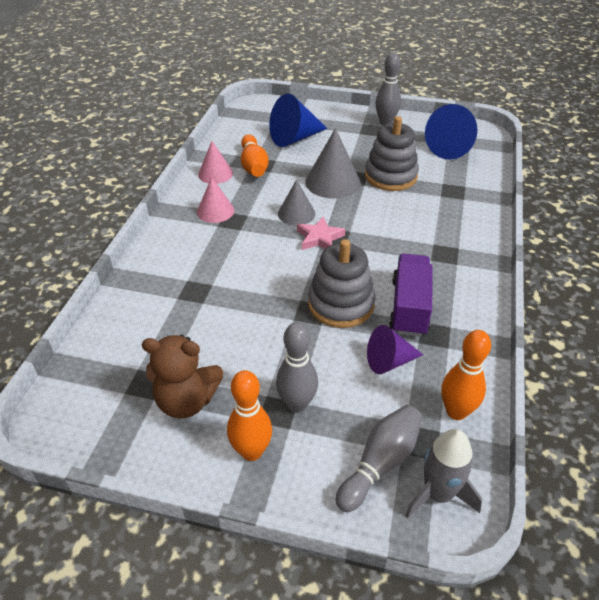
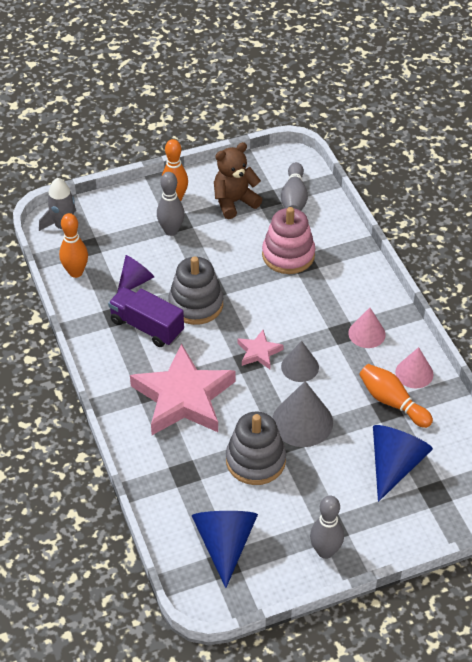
camera: 145 degrees right, 5 degrees up
grey bowling pin [336,405,422,512] -> grey bowling pin moved to [281,162,308,211]
purple truck [389,254,433,337] -> purple truck turned 150 degrees clockwise [108,287,184,347]
none -> pink star [130,344,235,435]
none -> pink stacking toy [262,207,315,274]

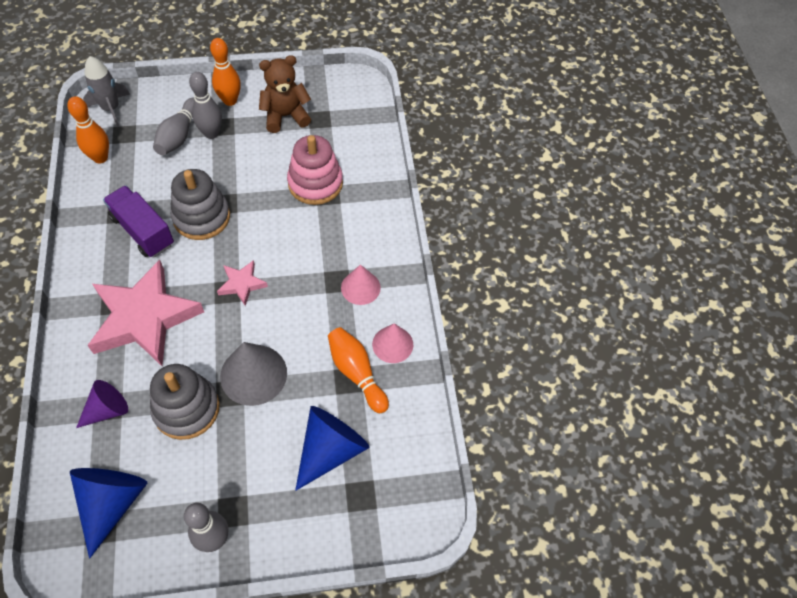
camera: 10 degrees right, 10 degrees up
purple cone [117,255,154,293] -> purple cone moved to [76,380,128,428]
grey bowling pin [281,162,308,211] -> grey bowling pin moved to [153,97,194,155]
grey cone [281,341,319,382] -> none

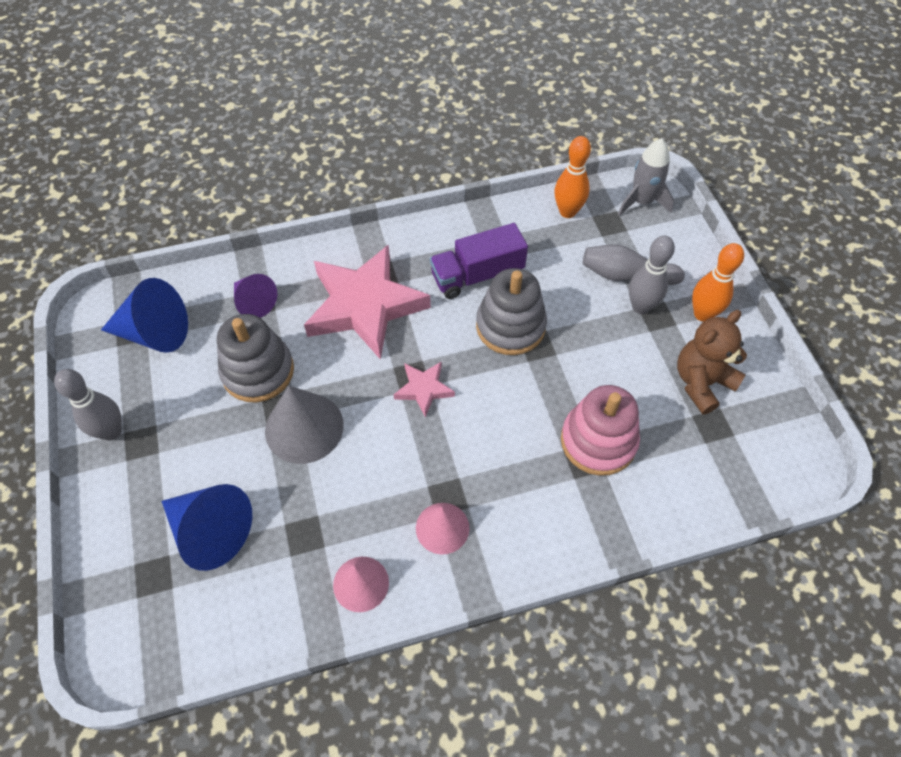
camera: 85 degrees right, 0 degrees up
purple truck [103,185,174,257] -> purple truck turned 150 degrees counterclockwise [430,223,528,299]
brown teddy bear [259,55,311,133] -> brown teddy bear turned 105 degrees counterclockwise [677,310,747,414]
orange bowling pin [328,327,389,413] -> none

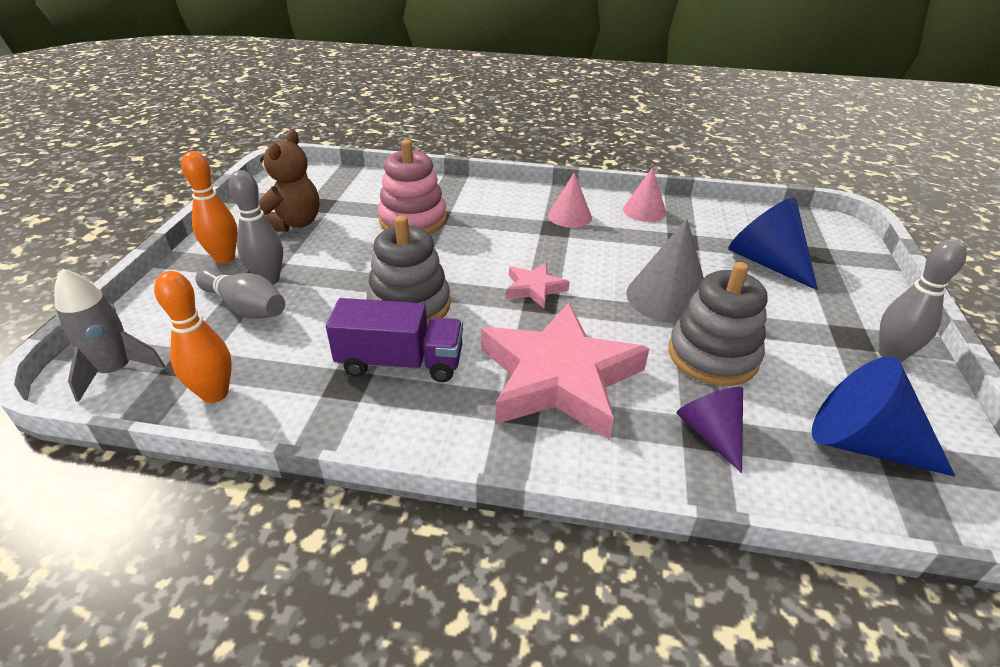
camera: 155 degrees left, 20 degrees down
brown teddy bear [677,310,747,414] -> brown teddy bear turned 60 degrees counterclockwise [258,130,319,232]

